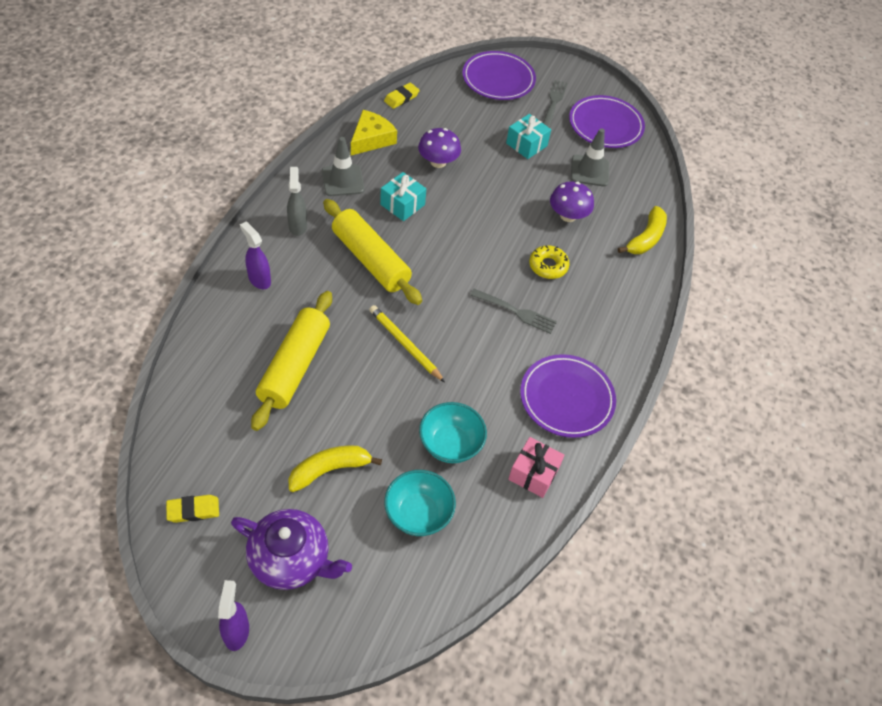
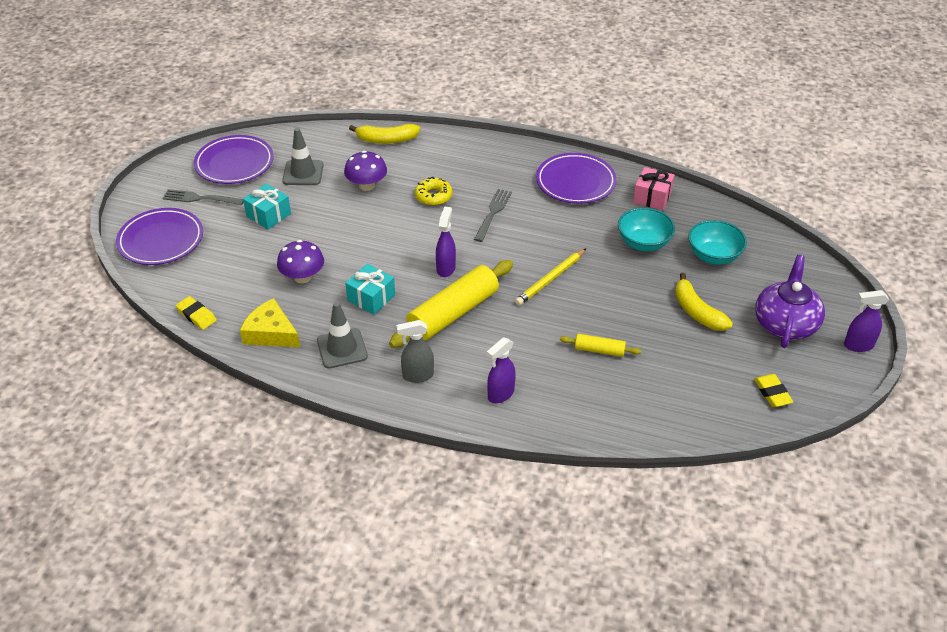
camera: 90 degrees left, 10 degrees down
yellow rolling pin [251,291,332,431] -> yellow rolling pin [560,334,641,357], size x0.48
yellow banana [618,206,667,254] -> yellow banana turned 150 degrees clockwise [349,124,420,144]
none -> purple spray bottle [436,206,456,277]

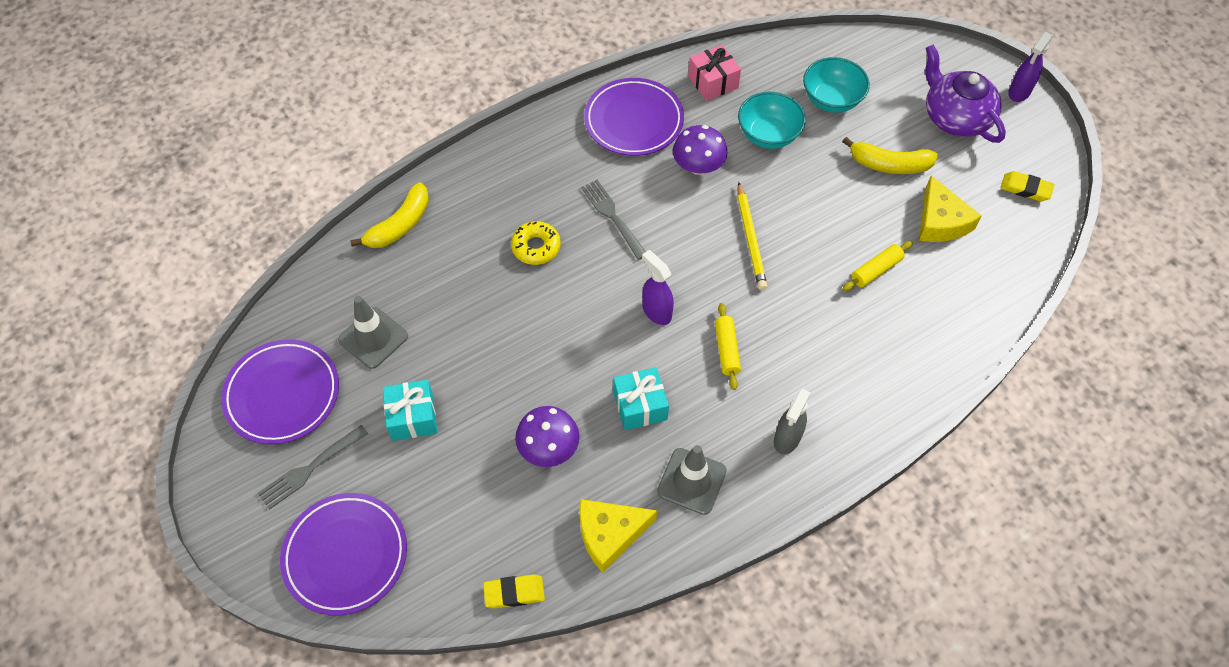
camera: 50 degrees left, 15 degrees up
purple mushroom [344,151,387,191] -> purple mushroom moved to [673,125,728,175]
yellow rolling pin [389,260,513,348] -> yellow rolling pin [715,303,741,390], size x0.48
purple spray bottle [487,337,516,403] -> none
none -> yellow cheese [919,176,982,242]

